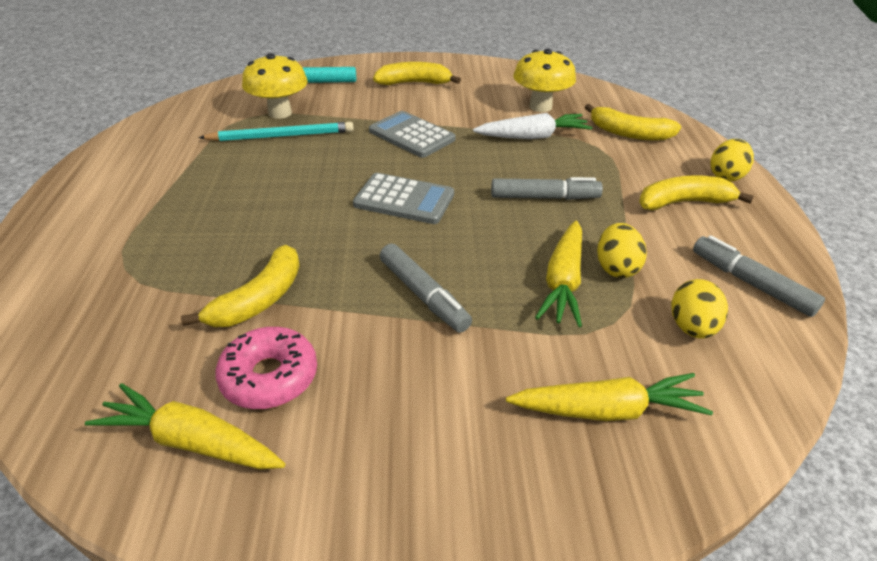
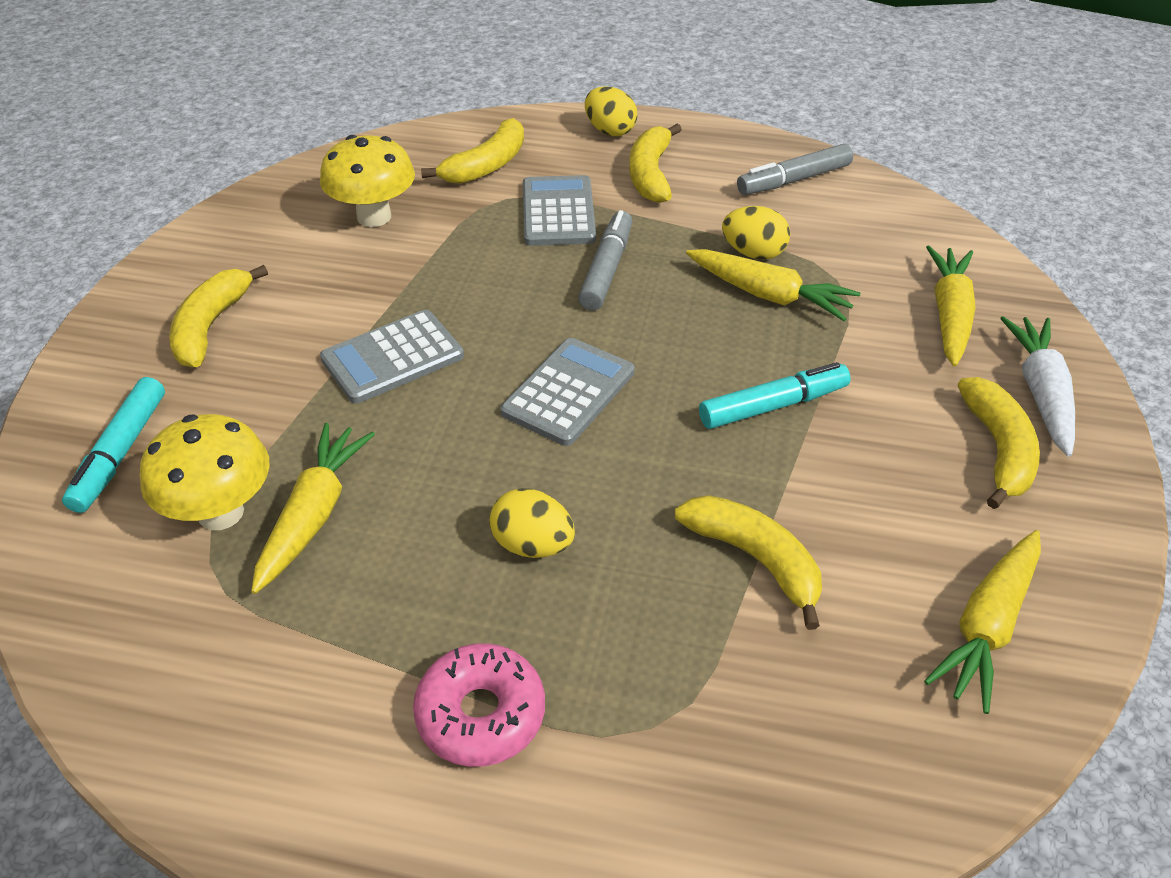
camera: 75 degrees left, 5 degrees up
turquoise pencil [198,122,354,141] -> yellow carrot [251,423,375,594]
pink donut [215,327,317,409] -> pink donut moved to [413,643,545,767]
grey marker [380,243,472,333] -> turquoise marker [699,362,851,429]
white carrot [473,113,592,139] -> white carrot moved to [1000,316,1075,457]
yellow egg [671,279,728,339] -> yellow egg moved to [490,488,575,558]
none -> grey calculator [523,175,596,246]
none -> yellow banana [958,377,1040,509]

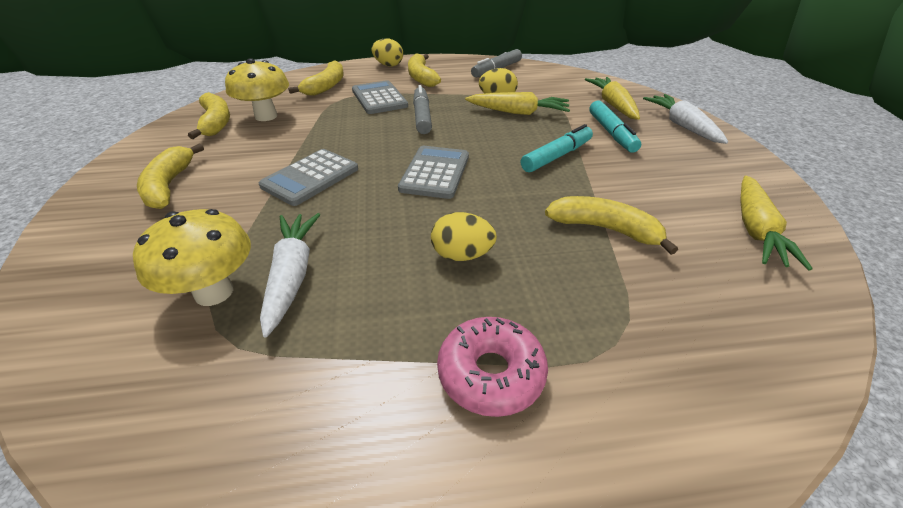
camera: 20 degrees left, 5 degrees down
turquoise marker [62,377,165,513] -> turquoise marker moved to [589,100,641,153]
yellow carrot [251,423,375,594] -> white carrot [260,213,320,337]
yellow banana [958,377,1040,509] -> yellow banana moved to [188,92,230,139]

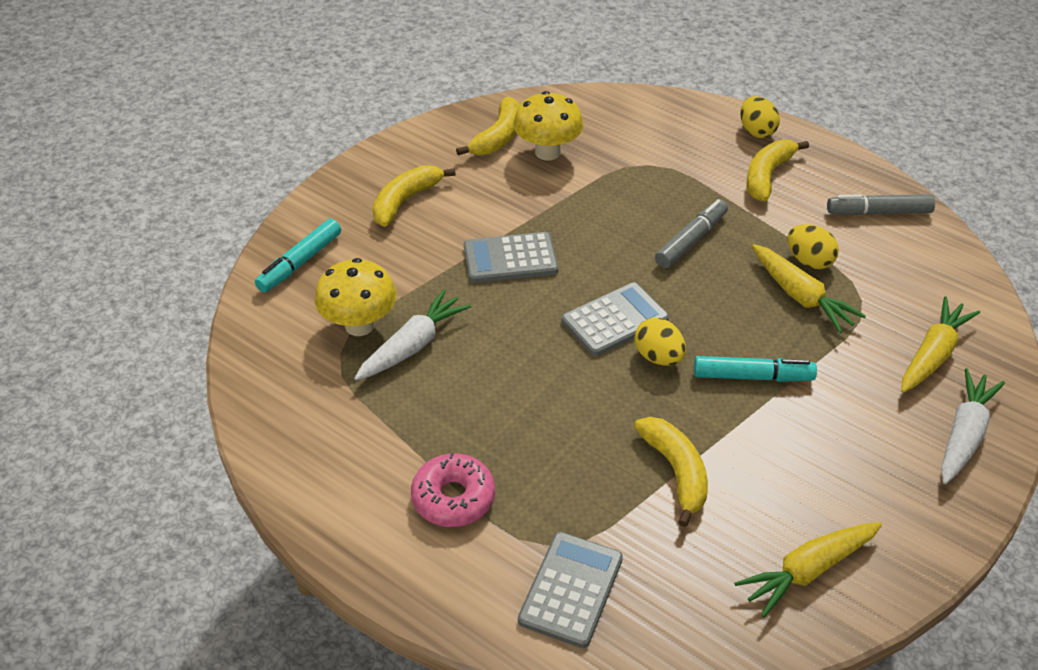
camera: 45 degrees right, 5 degrees up
yellow banana [288,60,344,96] -> none
grey calculator [352,80,408,114] -> grey calculator moved to [518,532,623,648]
yellow egg [431,212,497,261] -> yellow egg moved to [635,318,686,366]
turquoise marker [589,100,641,153] -> turquoise marker moved to [255,219,341,292]

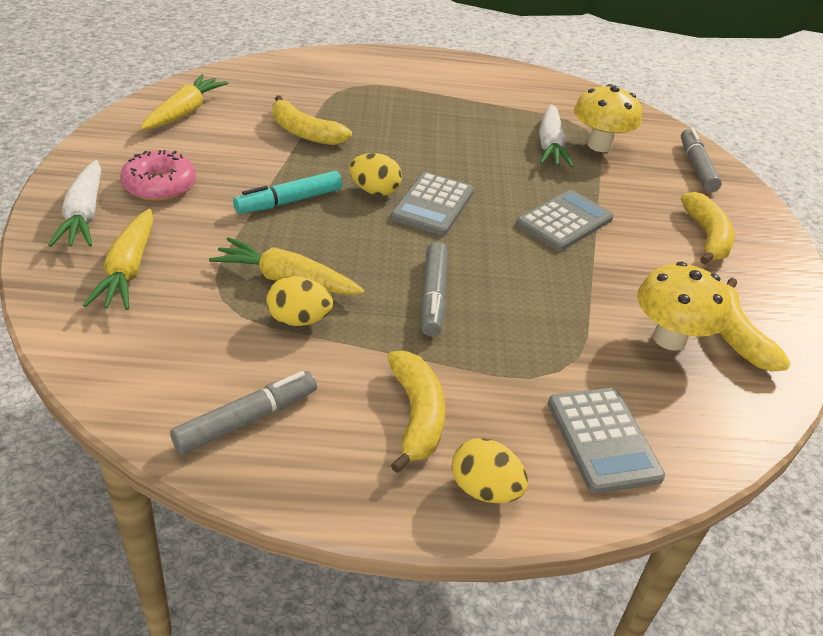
camera: 140 degrees right, 5 degrees down
turquoise marker [255,219,341,292] -> grey marker [681,128,722,192]
pink donut [411,453,495,527] -> pink donut moved to [120,150,196,201]
grey calculator [518,532,623,648] -> grey calculator moved to [548,388,665,494]

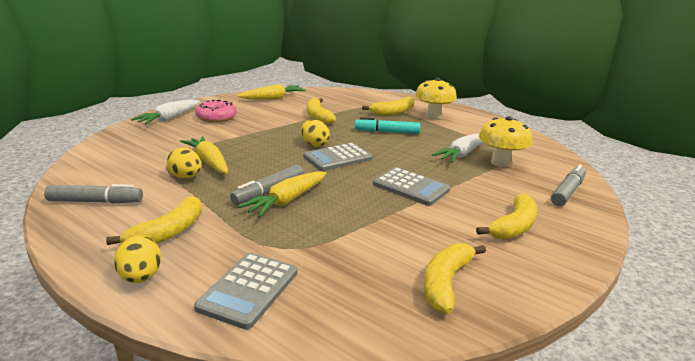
camera: 40 degrees right, 15 degrees down
yellow carrot [83,209,153,310] -> yellow carrot moved to [238,171,326,217]
turquoise marker [233,171,342,214] -> turquoise marker moved to [355,117,420,134]
grey calculator [516,190,614,251] -> grey calculator turned 45 degrees clockwise [373,167,450,206]
yellow mushroom [637,262,732,351] -> yellow mushroom moved to [415,78,457,119]
none -> yellow banana [362,97,414,116]

